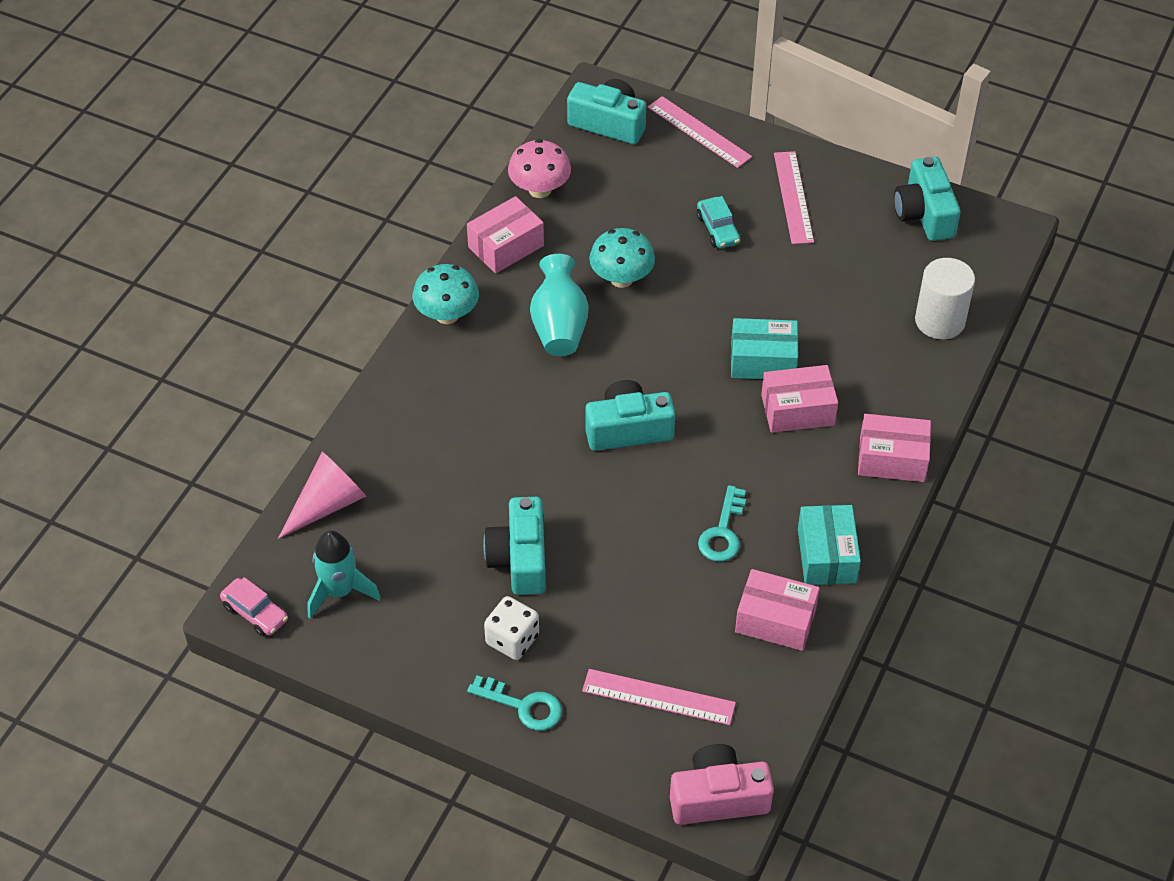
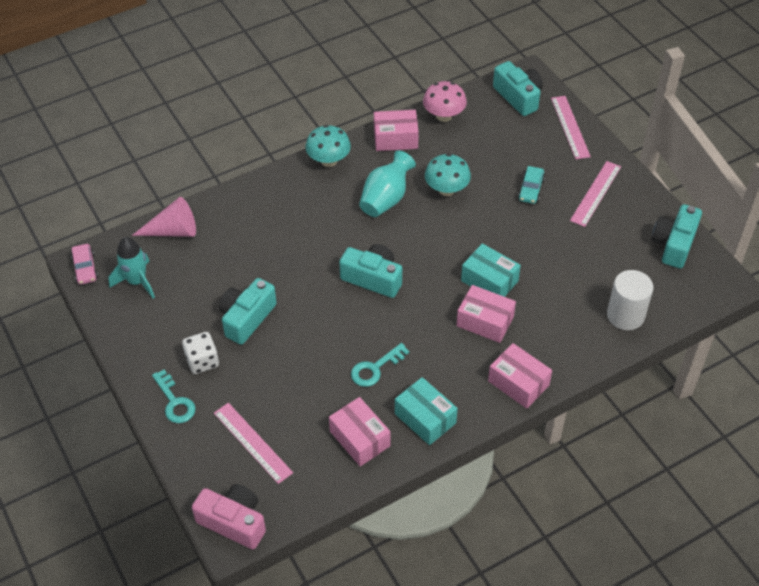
camera: 35 degrees right, 0 degrees up
turquoise box [798,505,861,585] -> turquoise box turned 75 degrees counterclockwise [395,377,458,445]

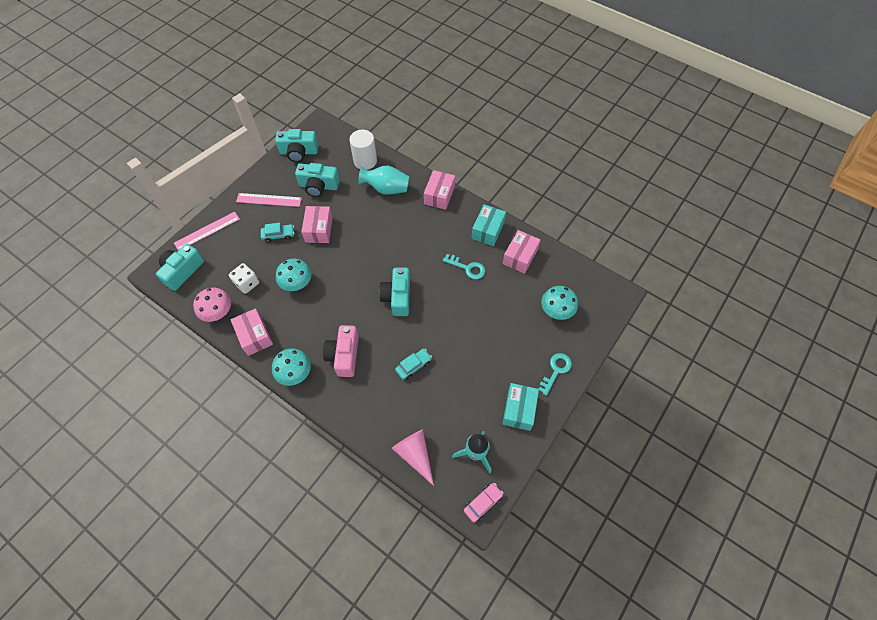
camera: 115 degrees left, 10 degrees up
white dice [182,332,219,374] -> white dice moved to [229,263,259,294]
pink camera [192,484,266,549] -> pink camera moved to [323,325,359,377]
pink ruler [214,403,293,484] -> turquoise mushroom [541,286,578,320]
turquoise camera [219,278,277,345] -> turquoise camera moved to [295,163,340,197]
turquoise vase [359,150,416,217] -> turquoise vase moved to [358,166,409,195]
pink box [457,285,516,343] -> pink box moved to [301,206,333,243]
turquoise box [461,243,521,297] -> turquoise box moved to [502,383,539,431]
none -> turquoise car [395,349,432,380]

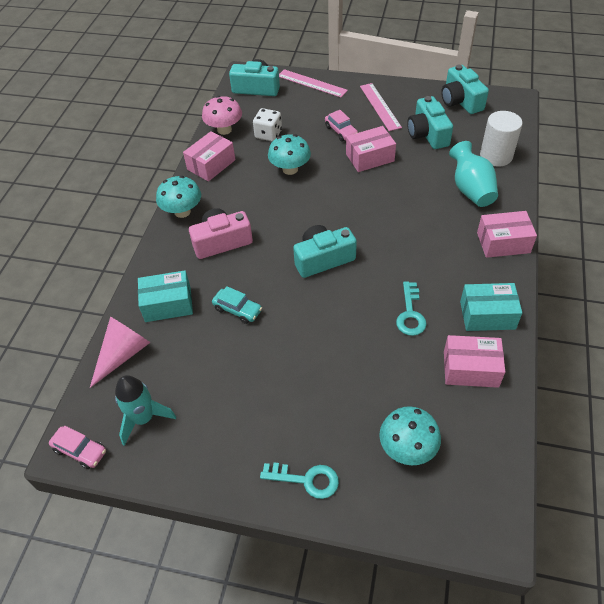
camera: 70 degrees right, 10 degrees down
turquoise car [261,223,294,243] -> pink car [325,110,358,141]
turquoise box [502,383,539,431] -> turquoise box moved to [138,270,193,322]

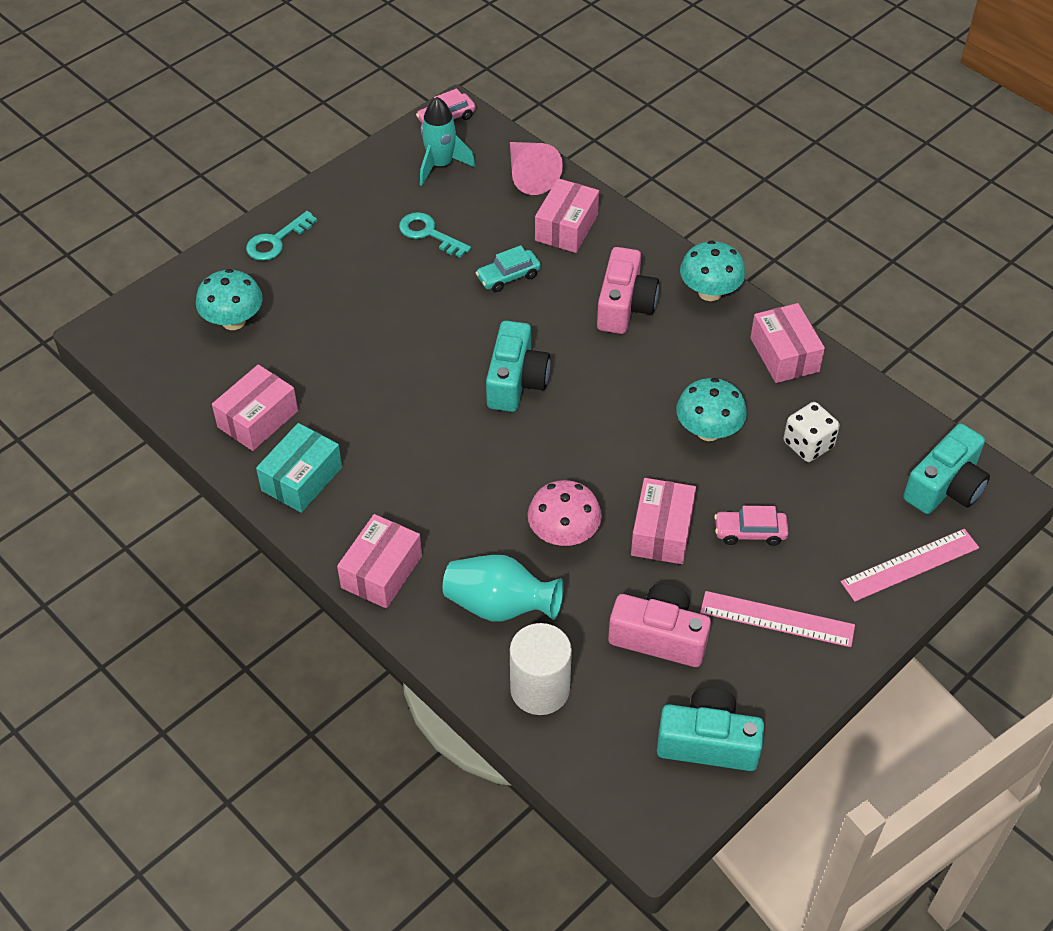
camera: 120 degrees right, 0 degrees up
turquoise box [138,270,193,322] -> pink box [535,178,599,253]
pink mushroom [202,96,242,135] -> pink mushroom moved to [528,480,602,546]
turquoise key [396,282,427,336] -> turquoise key moved to [399,212,471,258]
turquoise camera [407,96,453,149] -> pink camera [608,584,711,667]

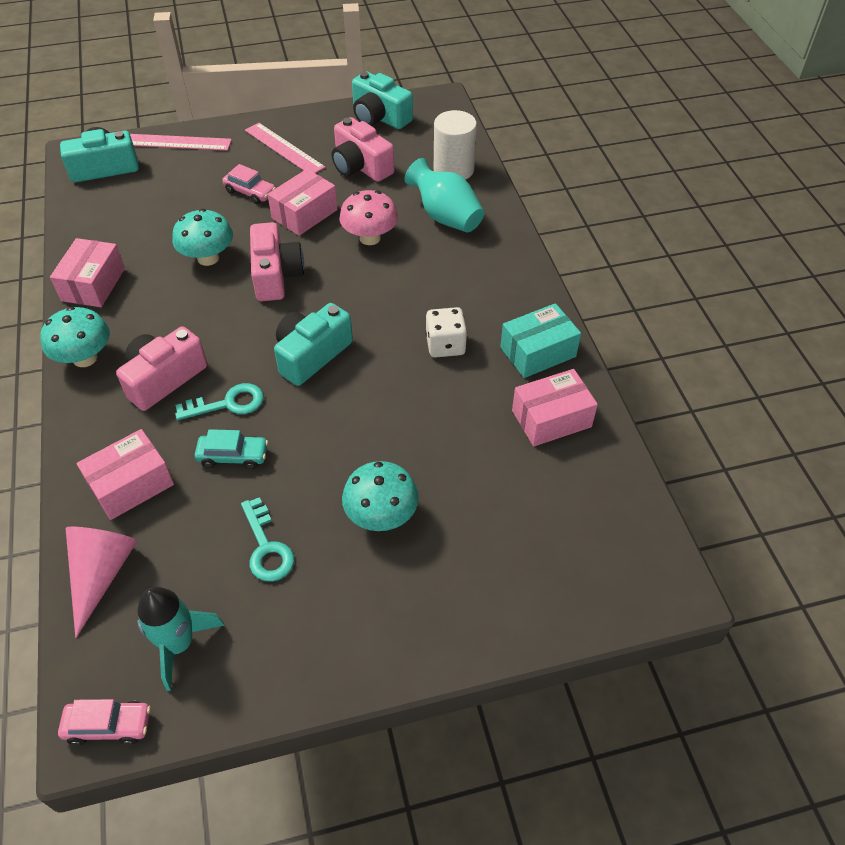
camera: 150 degrees left, 0 degrees up
turquoise mushroom [196,269,263,330] -> turquoise mushroom moved to [342,461,419,531]
turquoise key [246,211,317,261] -> turquoise key moved to [175,383,264,420]
pink box [337,514,422,608] -> none
white dice [784,402,840,462] -> white dice moved to [426,307,467,358]
none -> pink camera [250,222,304,301]

